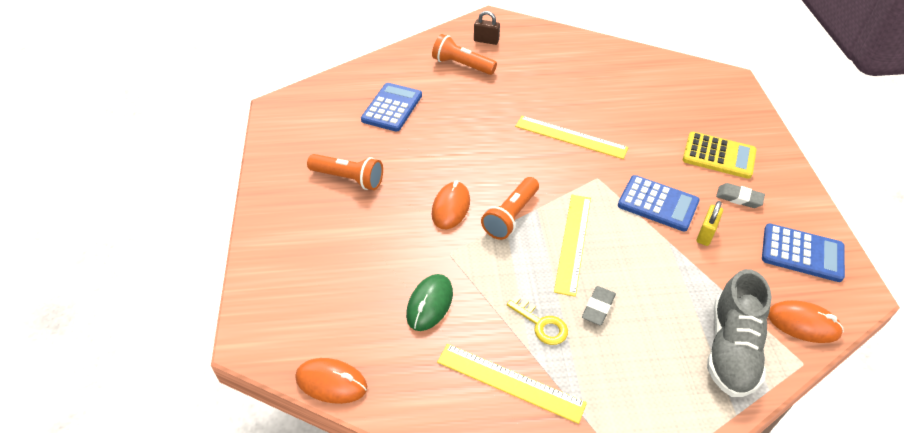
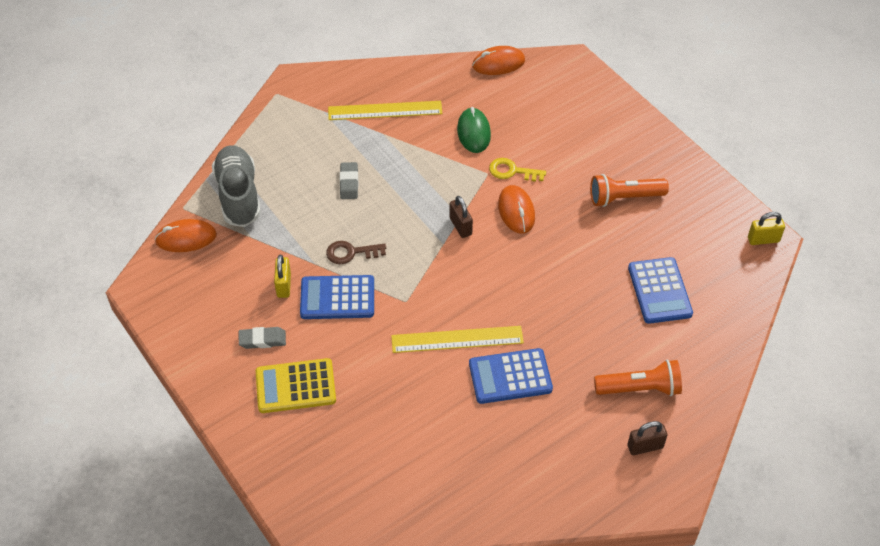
camera: 150 degrees right, 5 degrees up
orange flashlight [481,177,539,240] -> brown padlock [449,196,473,238]
yellow key [507,296,568,345] -> yellow key moved to [489,158,546,182]
yellow ruler [554,195,591,297] -> none
blue calculator [762,224,845,282] -> blue calculator moved to [469,348,553,404]
none -> brown key [326,241,386,264]
none -> yellow padlock [748,212,785,245]

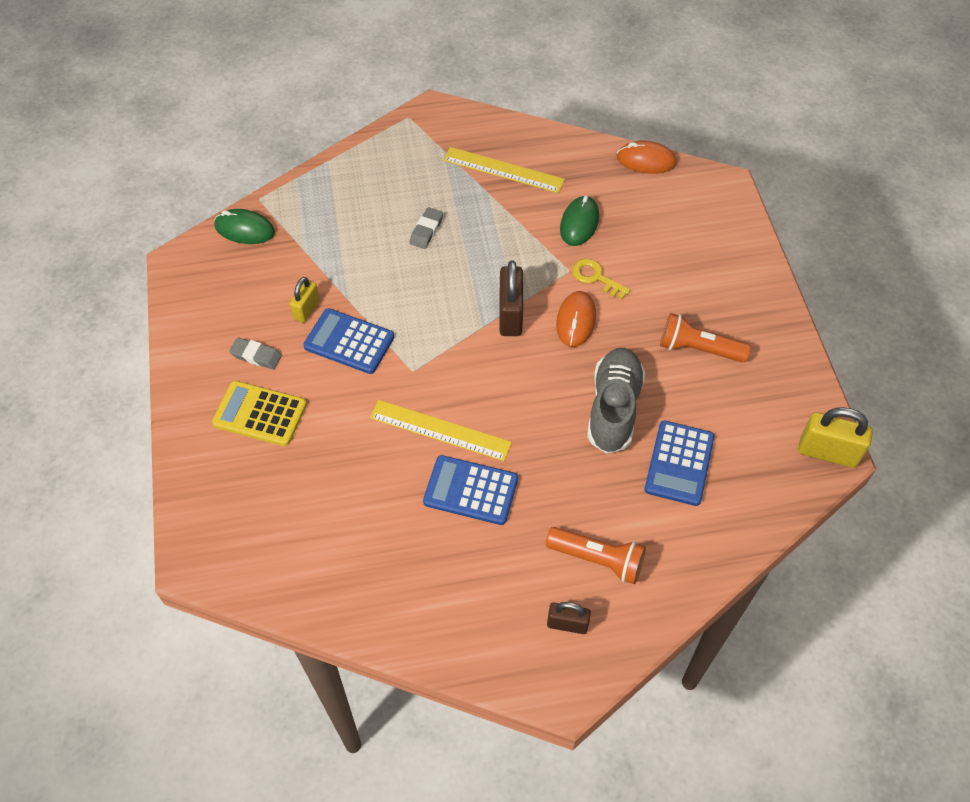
camera: 25 degrees right, 5 degrees up
orange mouse [155,219,217,252] -> green mouse [214,209,275,244]
grey shoe [212,145,261,227] -> grey shoe moved to [587,348,645,454]
brown key [326,241,386,264] -> none
brown padlock [449,196,473,238] -> brown padlock [499,261,523,336], size x1.61
yellow padlock [748,212,785,245] -> yellow padlock [798,407,873,468], size x1.61

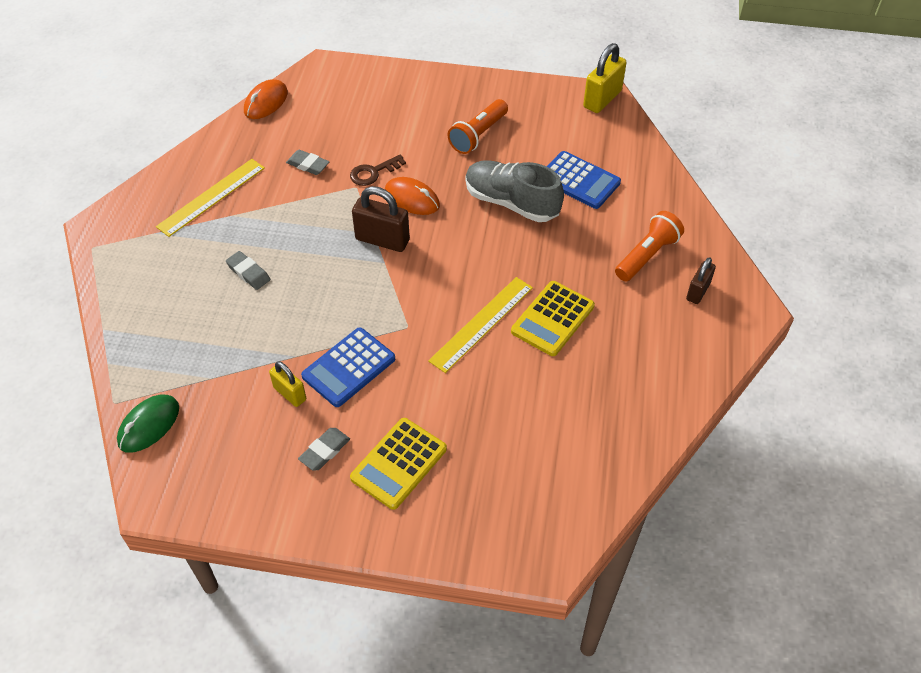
camera: 70 degrees left, 5 degrees down
blue calculator [423,455,518,525] -> yellow calculator [511,281,595,356]
green mouse [560,195,599,246] -> grey eraser [286,150,330,175]
yellow key [572,259,630,299] -> brown key [350,155,406,186]

